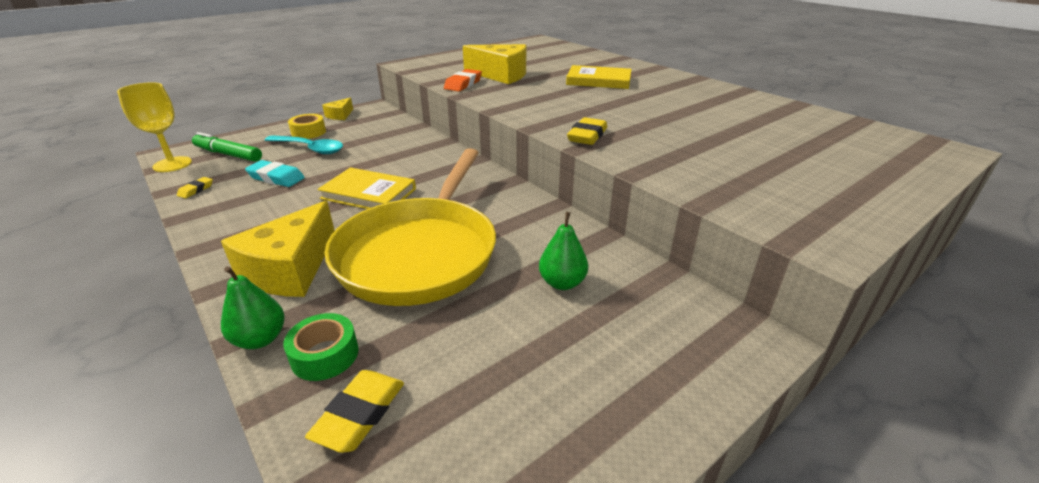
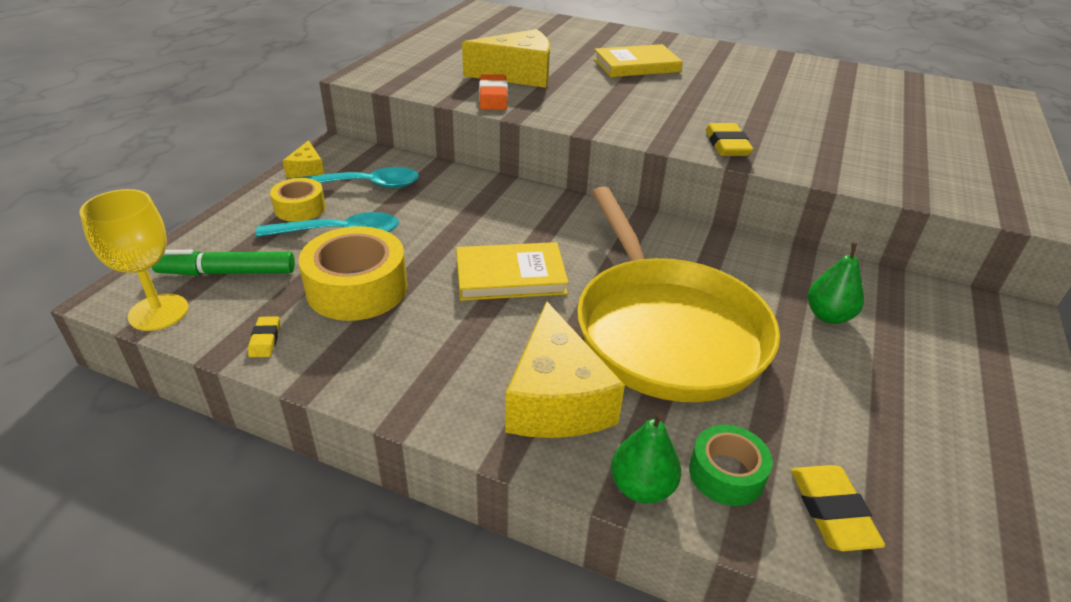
camera: 30 degrees left, 5 degrees up
turquoise eraser [245,160,305,187] -> yellow tape [299,226,407,321]
none -> turquoise spoon [292,167,419,188]

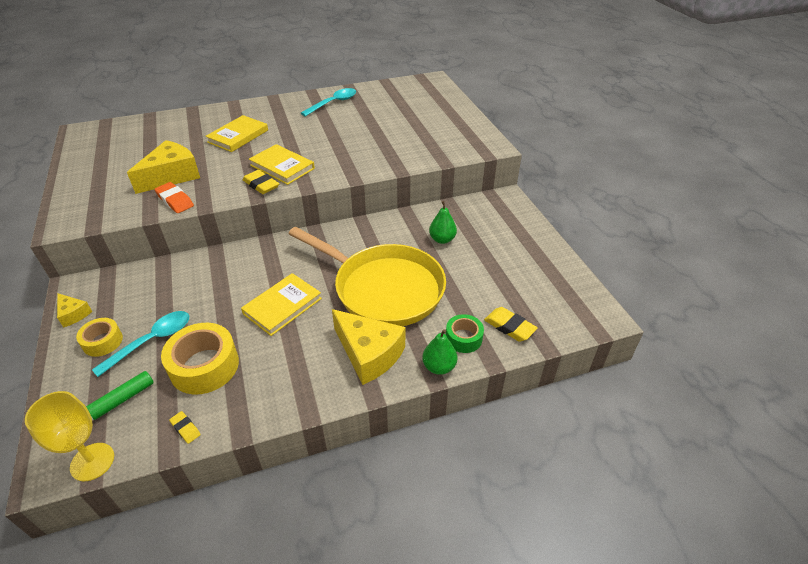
camera: 40 degrees left, 5 degrees up
turquoise spoon [292,167,419,188] -> turquoise spoon moved to [301,88,356,117]
yellow eraser [705,123,753,156] -> yellow eraser moved to [242,170,279,194]
none -> yellow book [249,144,315,185]

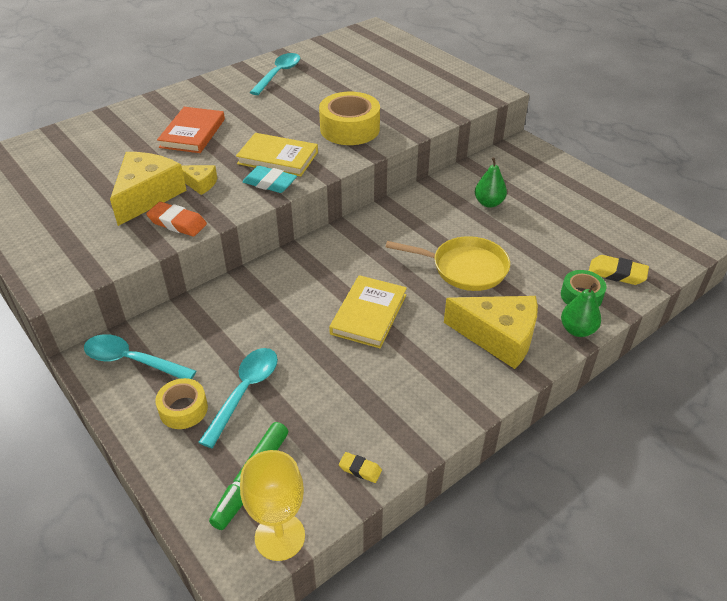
camera: 20 degrees left, 0 degrees up
yellow cheese [57,293,92,327] -> yellow cheese moved to [181,165,217,195]
yellow tape [161,323,239,395] -> yellow tape moved to [319,92,380,145]
yellow book [205,115,268,152] -> orange book [157,107,225,153]
yellow eraser [242,170,279,194] -> turquoise eraser [242,166,297,193]
yellow pan [288,227,446,326] -> yellow pan [386,236,510,291], size x0.60
none -> turquoise spoon [84,334,196,379]

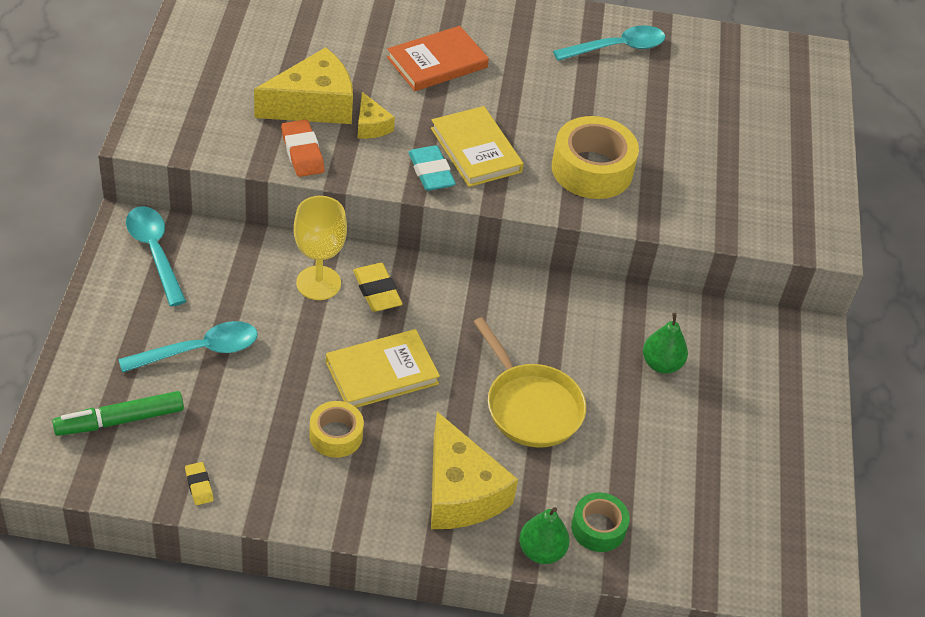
camera: 40 degrees right, 5 degrees up
yellow tape [155,378,208,429] -> yellow tape moved to [309,401,364,458]
yellow goblet [240,450,305,561] -> yellow goblet moved to [294,196,347,300]
yellow eraser [589,255,649,285] -> yellow eraser moved to [353,263,403,312]

